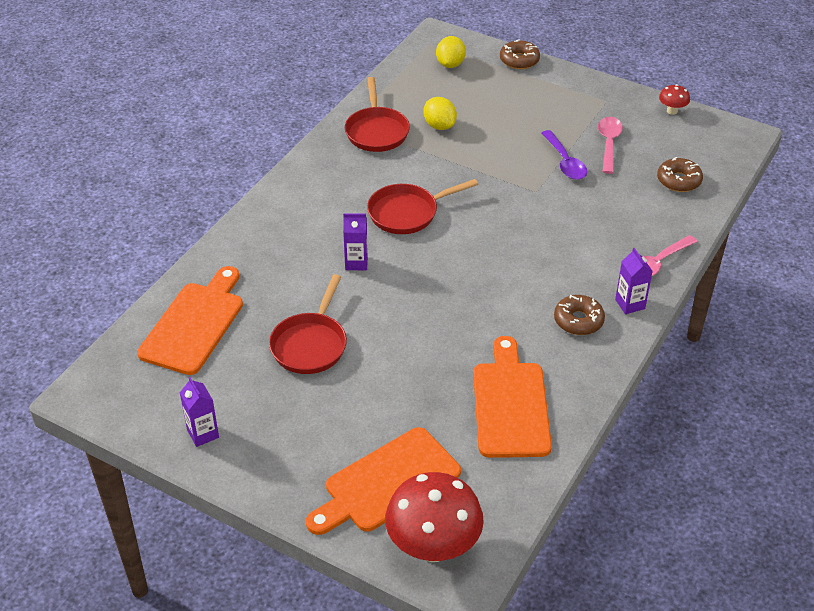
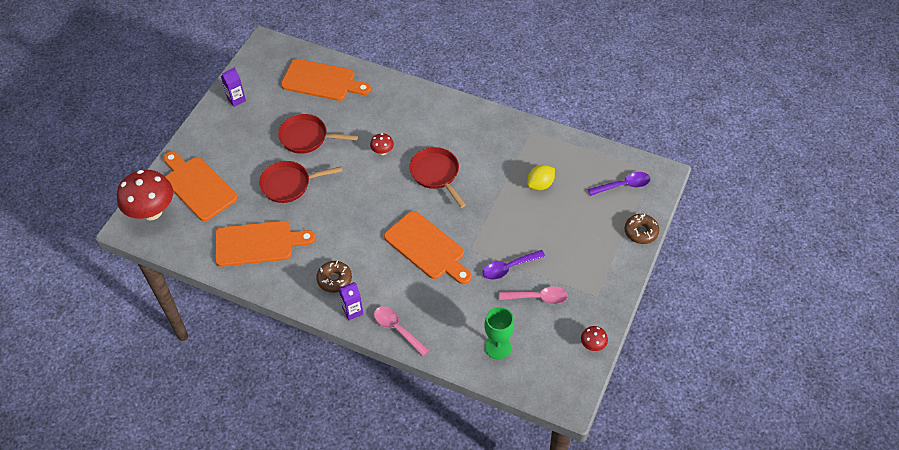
camera: 85 degrees right, 10 degrees up
purple carton [343,213,368,270] -> red mushroom [370,133,394,155]
red pan [345,77,410,152] -> red pan moved to [259,161,343,203]
yellow lemon [436,36,466,68] -> purple spoon [588,172,650,196]
brown donut [657,157,703,192] -> green goblet [484,307,514,359]
none -> orange cutting board [384,211,472,284]

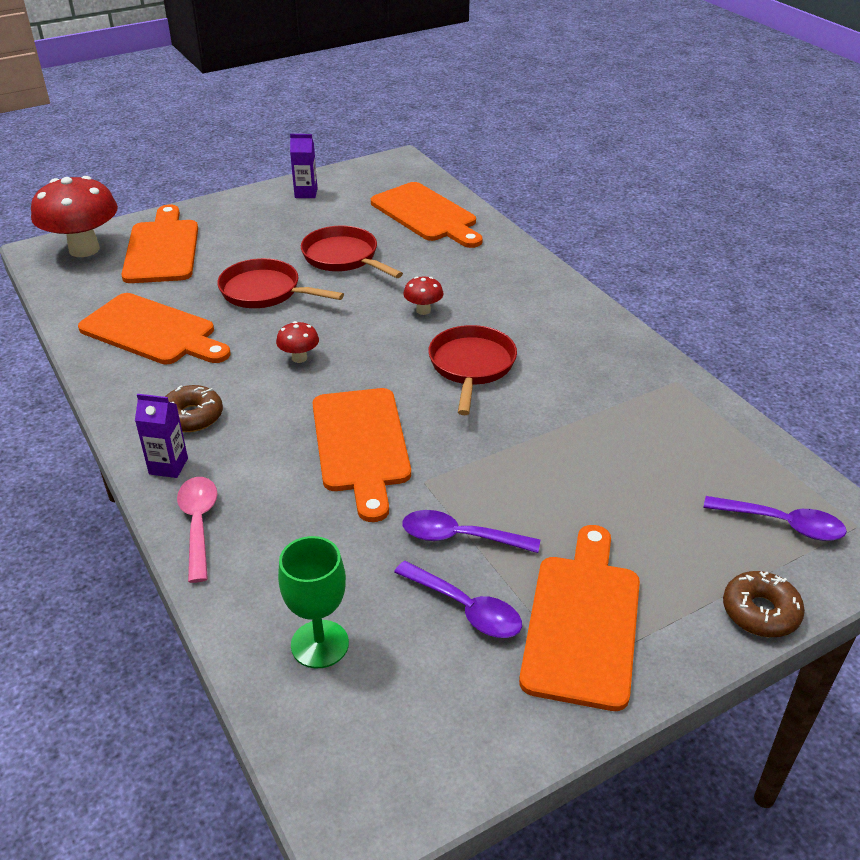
camera: 35 degrees right, 15 degrees down
pink spoon [499,286,568,304] -> purple spoon [394,561,522,638]
yellow lemon [527,165,555,190] -> none
red mushroom [581,326,608,351] -> red mushroom moved to [276,321,319,363]
none -> orange cutting board [519,525,640,711]

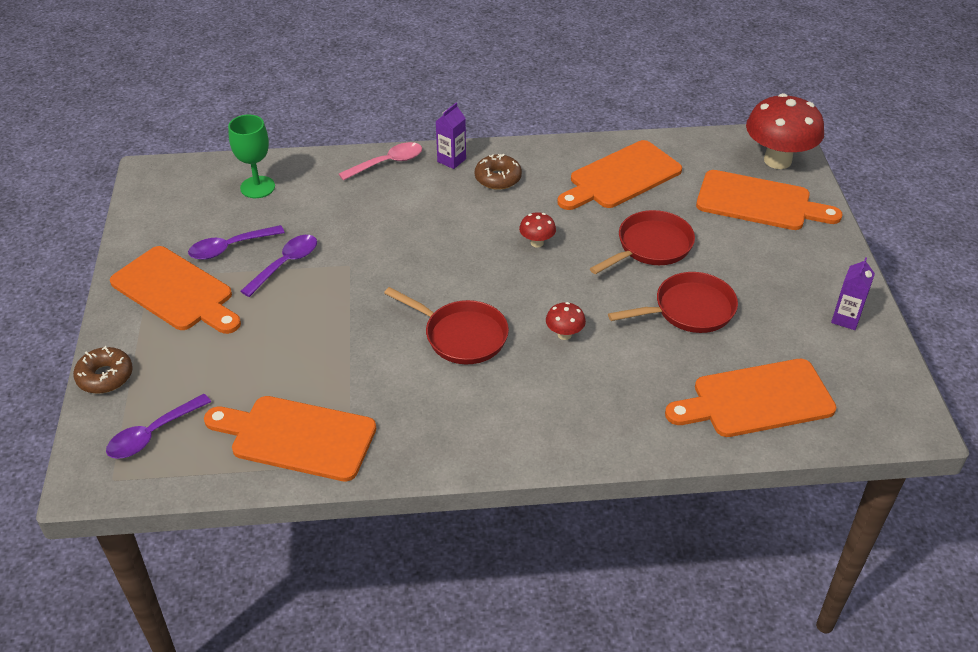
camera: 115 degrees right, 5 degrees up
pink spoon [177,477,217,583] -> pink spoon turned 45 degrees counterclockwise [339,142,422,181]
orange cutting board [312,388,411,522] -> orange cutting board moved to [204,396,376,482]

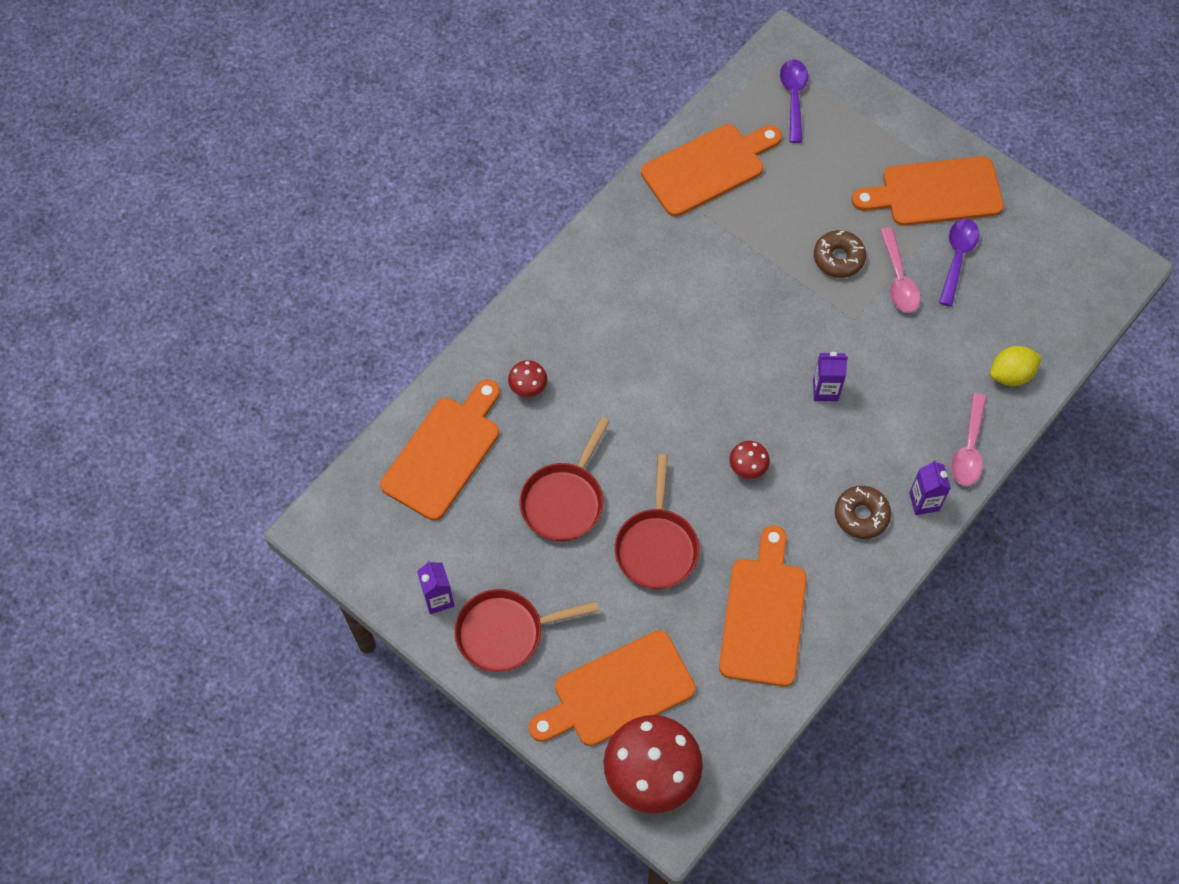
camera: 135 degrees right, 20 degrees up
brown donut [73,346,133,394] -> brown donut moved to [814,230,866,278]
green goblet [228,115,275,198] -> none
purple spoon [240,235,317,297] -> pink spoon [880,227,921,313]
red pan [384,287,509,364] -> red pan moved to [454,589,599,672]
red mushroom [546,302,586,340] -> red mushroom moved to [508,360,547,397]
none -> purple carton [813,352,848,401]
none -> yellow lemon [990,346,1042,386]

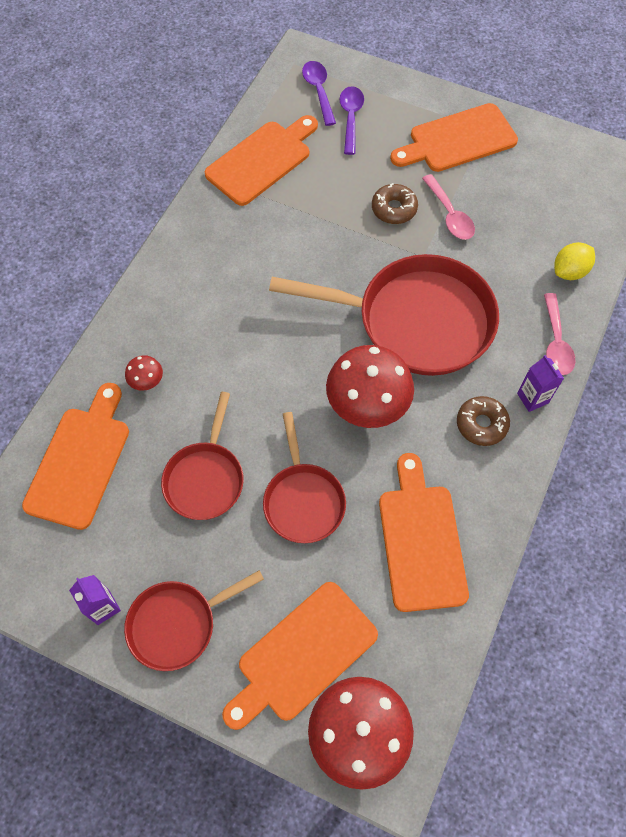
camera: 15 degrees left, 0 degrees up
red mushroom [729,441,770,479] -> red mushroom [326,345,414,428], size x2.24
purple carton [813,352,848,401] -> red pan [269,254,499,376]
purple spoon [939,218,979,306] -> purple spoon moved to [340,86,364,155]

